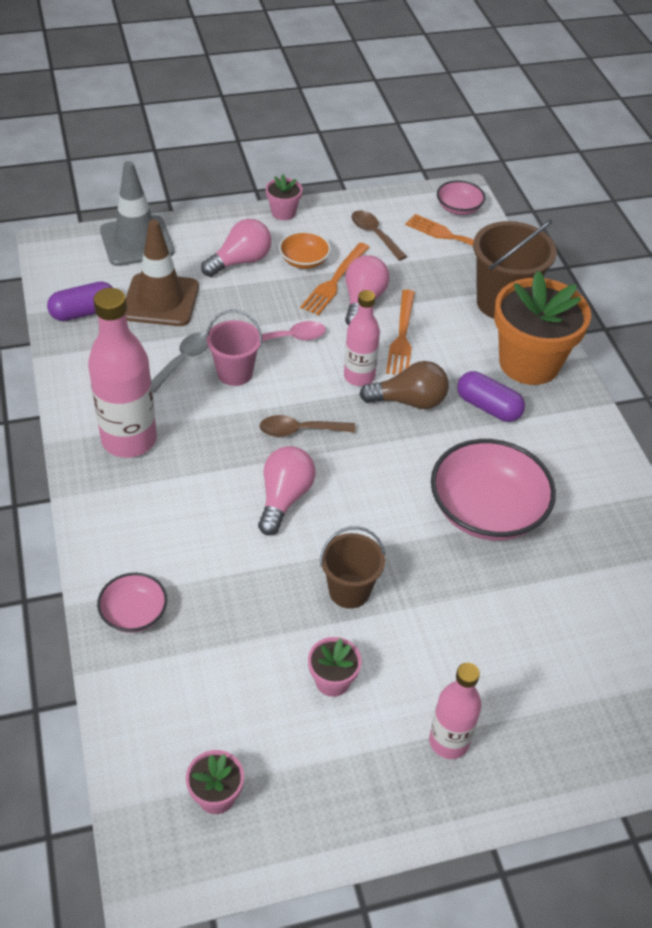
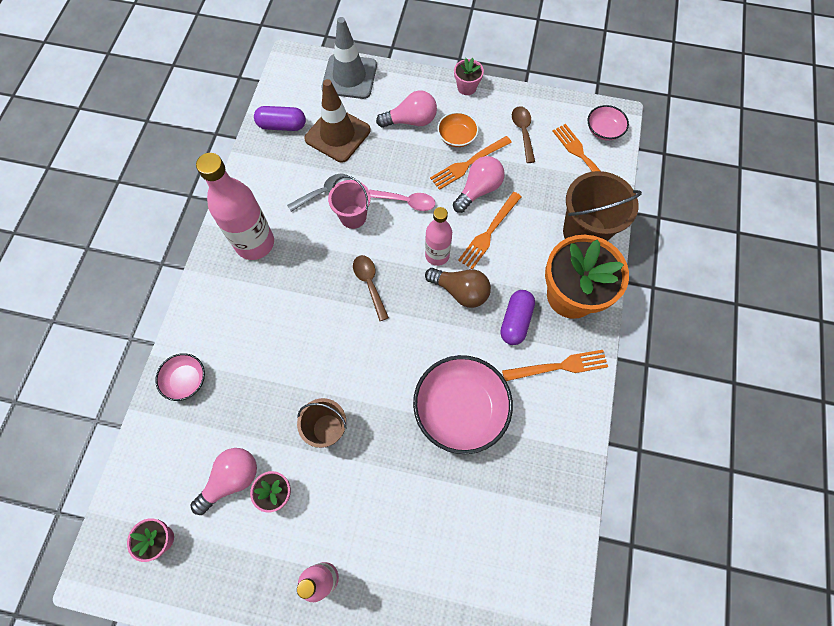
camera: 30 degrees right, 20 degrees up
pink light bulb [258,446,315,536] -> pink light bulb moved to [190,448,257,515]
brown spoon [260,415,356,437] -> brown spoon turned 45 degrees clockwise [353,255,389,321]
purple capsule [457,371,525,422] -> purple capsule turned 45 degrees clockwise [500,290,535,345]
none -> orange fork [502,350,608,381]

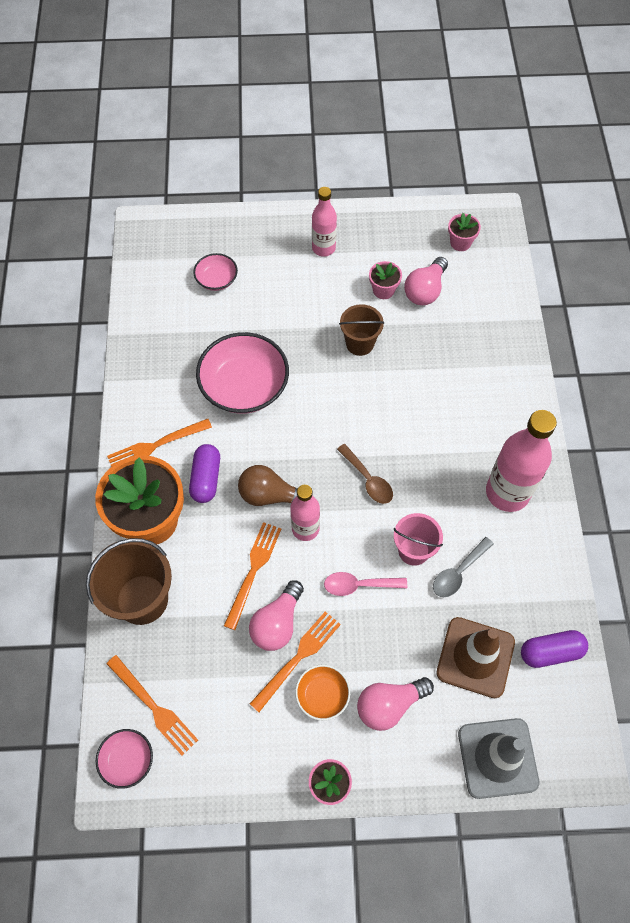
camera: 165 degrees right, 5 degrees down
pink bowl [155,353,205,401] -> pink bowl moved to [194,253,238,291]
brown spoon [512,106,535,163] -> none

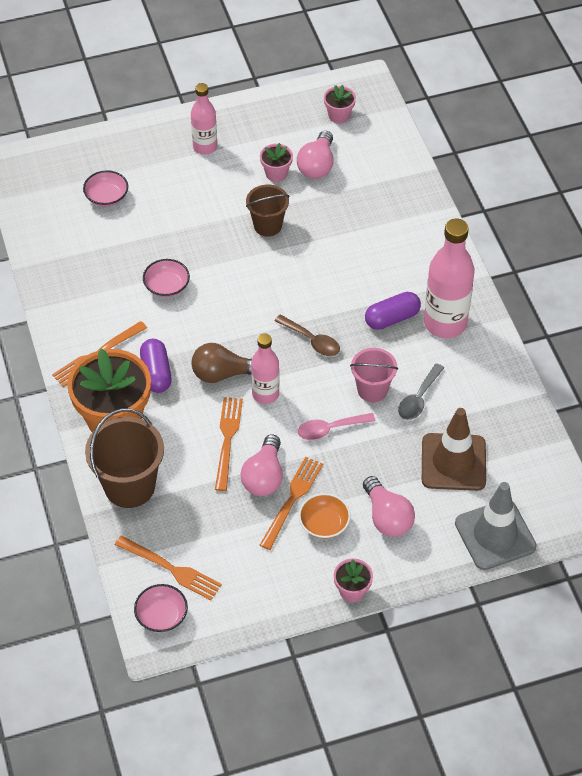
camera: 15 degrees left, 10 degrees down
pink bowl [196,332,289,414] -> pink bowl [143,259,190,297], size x0.51
pink light bulb [357,677,434,731] -> pink light bulb turned 75 degrees counterclockwise [363,476,415,537]
purple capsule [521,630,588,668] -> purple capsule moved to [365,292,421,330]

